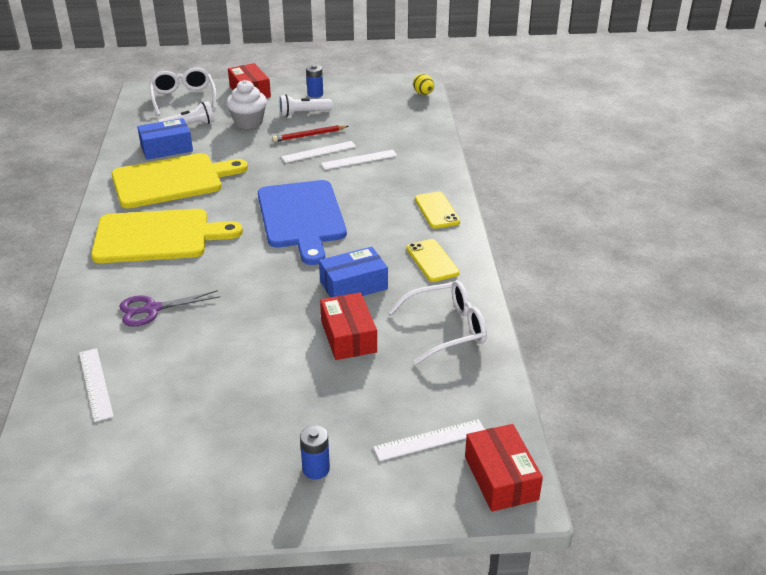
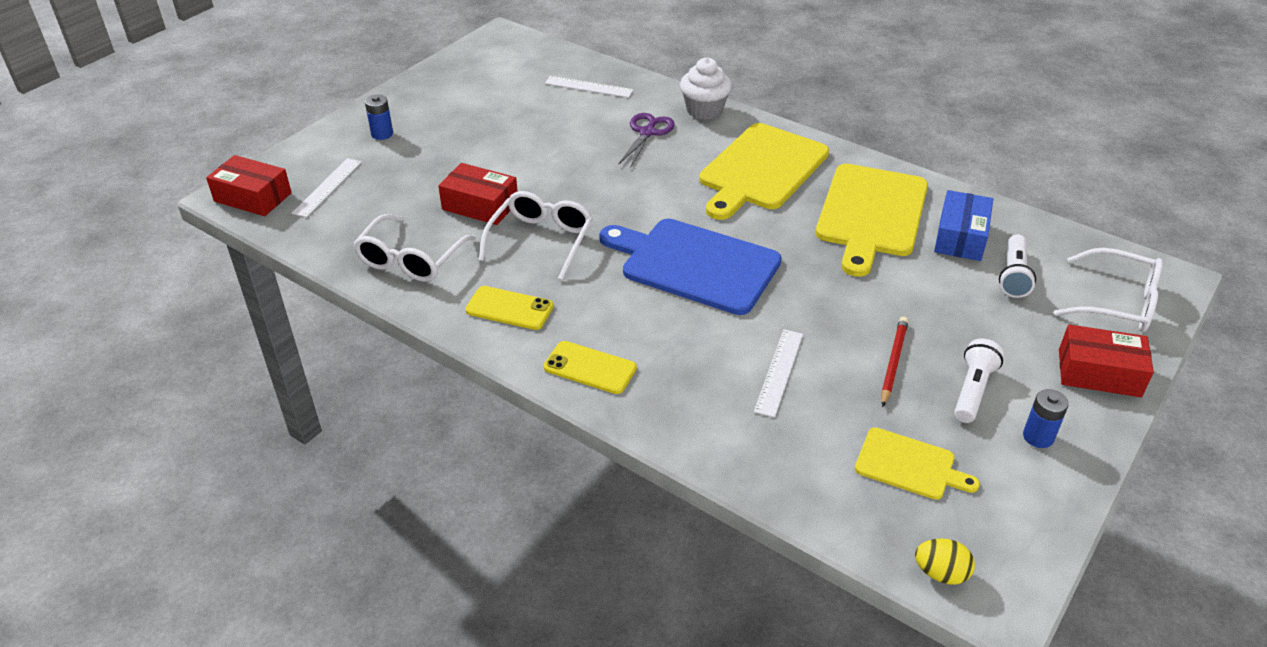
camera: 130 degrees right, 5 degrees up
white cupcake [226,80,267,129] -> white cupcake moved to [680,57,732,120]
white ruler [281,141,356,163] -> none
blue box [319,247,388,298] -> white glasses [479,191,593,280]
none -> yellow cutting board [855,427,980,500]

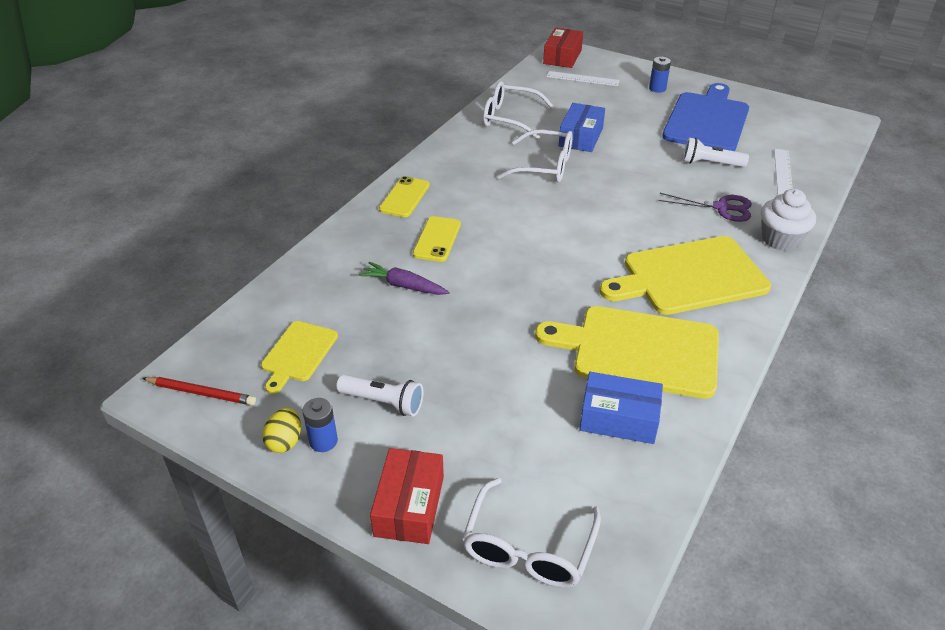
camera: 85 degrees right, 0 degrees up
red box [438,163,518,225] -> blue box [559,103,605,152]
yellow phone [465,286,554,330] -> yellow phone moved to [413,216,461,262]
blue cutting board [599,219,782,315] -> blue cutting board moved to [662,83,749,151]
yellow cutting board [699,123,829,220] -> yellow cutting board turned 45 degrees counterclockwise [599,236,771,315]
white ruler [754,329,803,417] -> purple carrot [359,262,450,295]
red pencil [881,317,909,407] -> red pencil moved to [142,377,256,405]
yellow egg [915,539,975,585] -> yellow egg moved to [262,408,301,453]
white flashlight [999,234,1036,298] -> white flashlight moved to [683,138,749,167]

